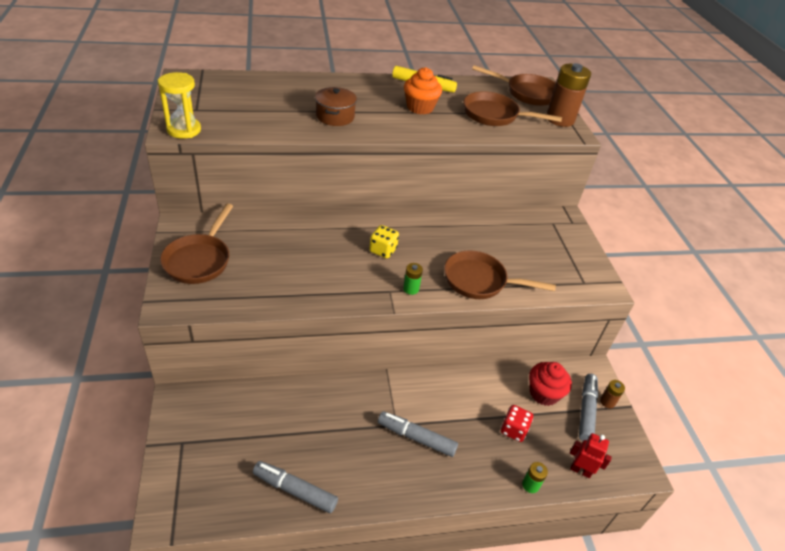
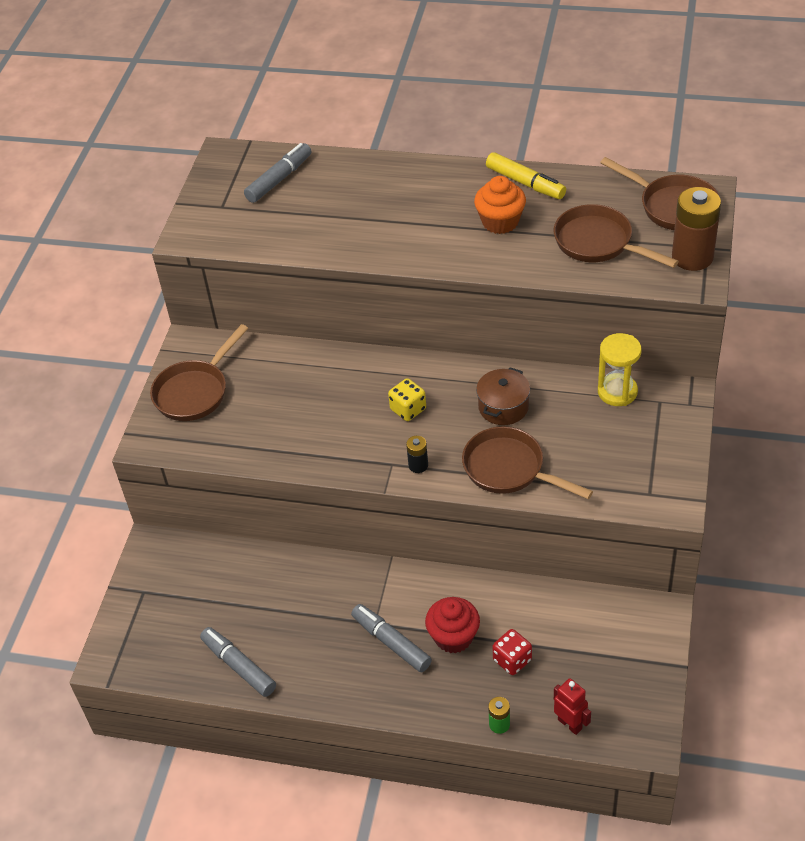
camera: 30 degrees right, 5 degrees up
yellow hourglass [158,72,201,139] -> yellow hourglass moved to [598,333,642,406]
brown pot [315,87,357,126] -> brown pot moved to [476,367,530,425]
green battery [403,263,423,295] -> black battery [406,436,428,473]
red cupcake [529,362,572,406] -> red cupcake moved to [425,597,480,653]
grey marker [579,374,598,441] -> grey marker moved to [244,143,312,203]
brown battery [600,380,625,408] -> none

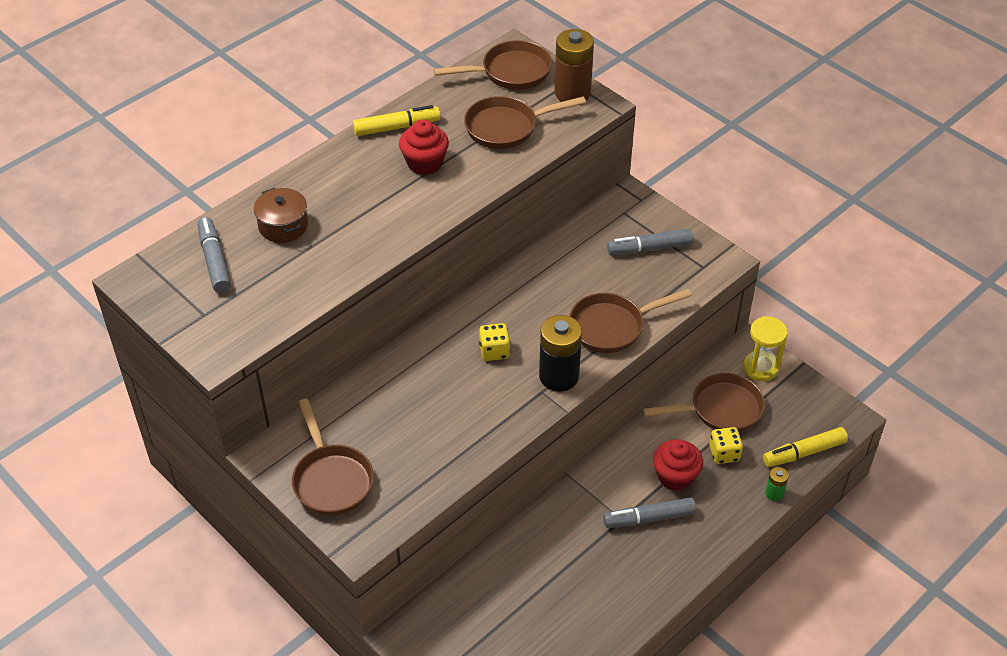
camera: 60 degrees left, 0 degrees up
grey marker [200,627,276,697] -> grey marker moved to [607,229,693,255]
black battery [406,436,428,473] -> black battery [539,315,582,392], size x2.11
orange cupcake [474,176,526,234] -> red cupcake [399,119,449,175]
brown pot [476,367,530,425] -> brown pot moved to [254,188,308,243]
red dice [493,629,532,675] -> yellow dice [709,427,743,464]
red robot [554,678,591,735] -> yellow marker [763,427,848,467]
yellow hourglass [598,333,642,406] -> yellow hourglass moved to [743,316,788,381]
none -> brown pan [643,373,765,432]

